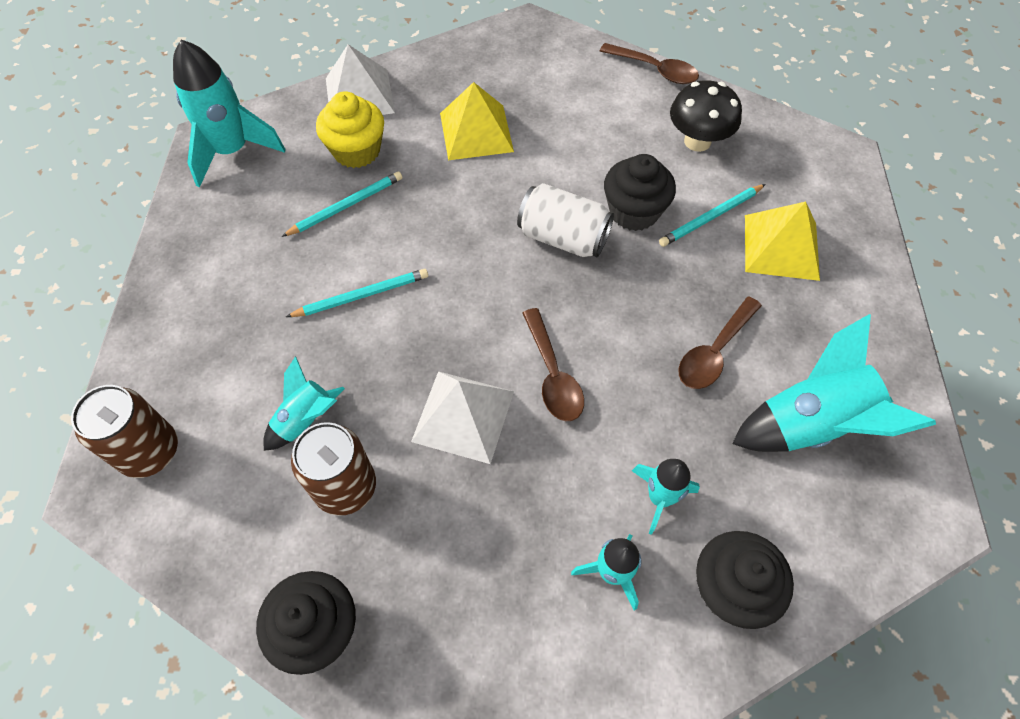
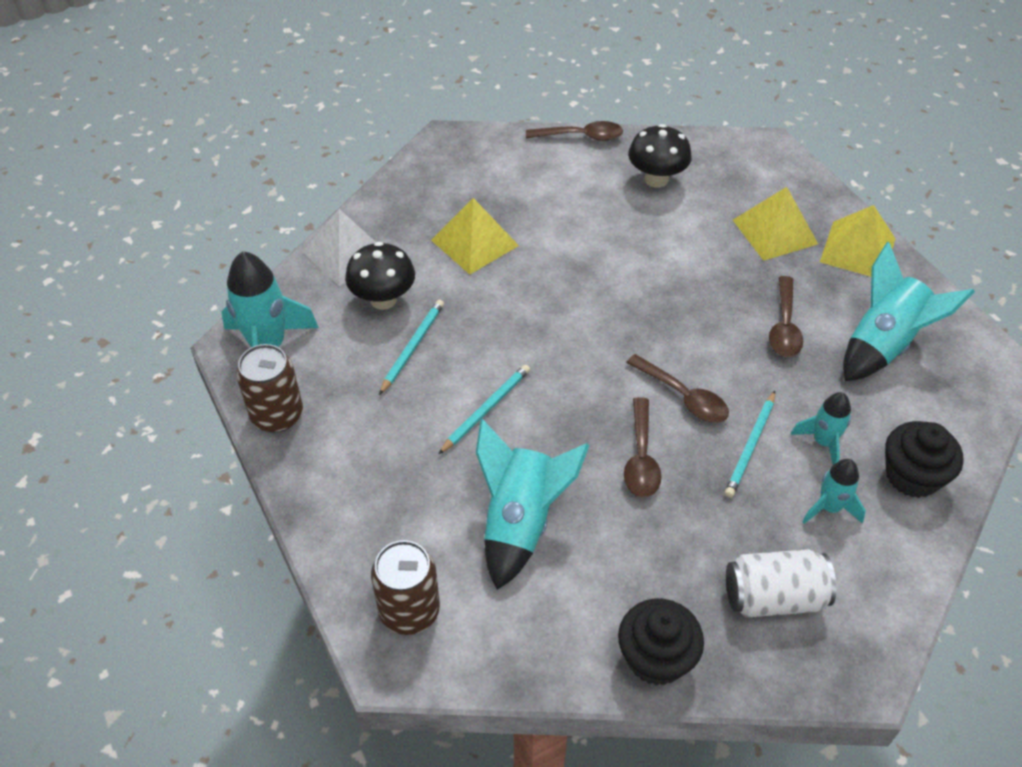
camera: 30 degrees left, 10 degrees down
turquoise rocket [263,356,345,451] -> turquoise rocket [476,419,589,590], size x1.77
brown can [291,422,376,516] -> brown can moved to [236,344,303,433]
yellow cupcake [316,91,384,168] -> black mushroom [345,242,415,310]
white pyramid [411,371,514,464] -> brown spoon [624,397,662,497]
white can [517,183,614,257] -> white can moved to [726,549,836,618]
black cupcake [604,154,676,231] -> none
turquoise pencil [659,184,766,247] -> turquoise pencil moved to [725,391,775,498]
none -> yellow pyramid [820,205,896,277]

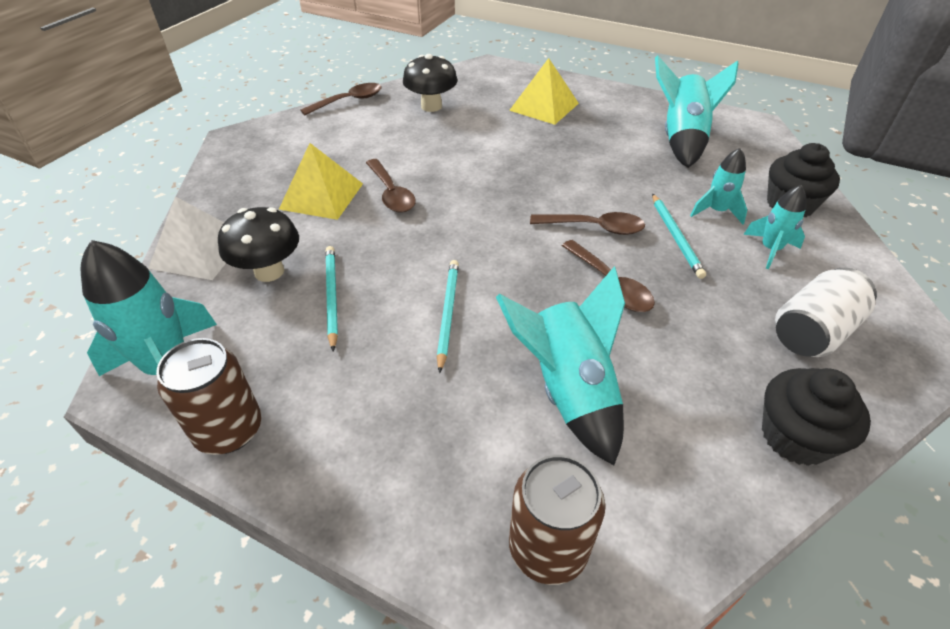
camera: 35 degrees left, 5 degrees down
brown spoon [769,276,803,357] -> brown spoon moved to [366,159,416,213]
yellow pyramid [820,205,896,277] -> none

